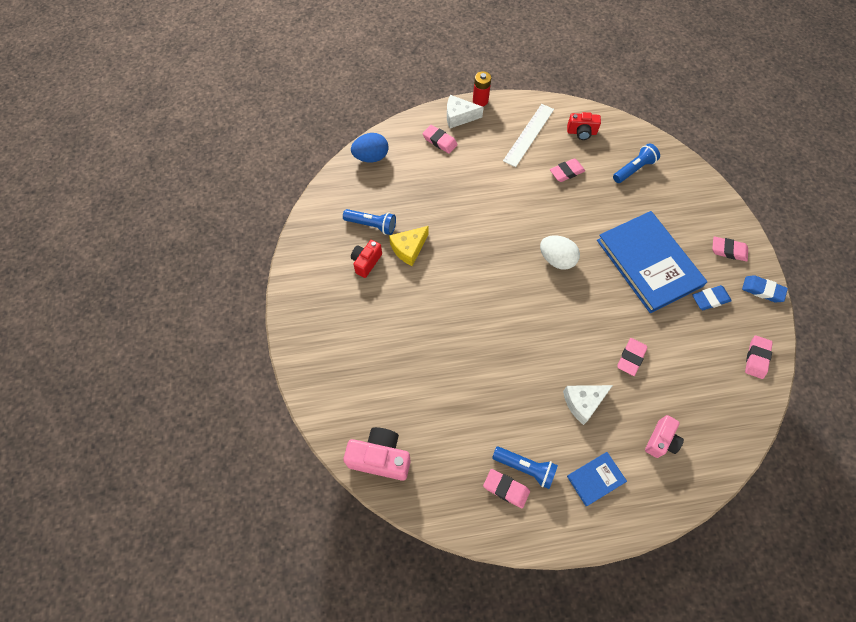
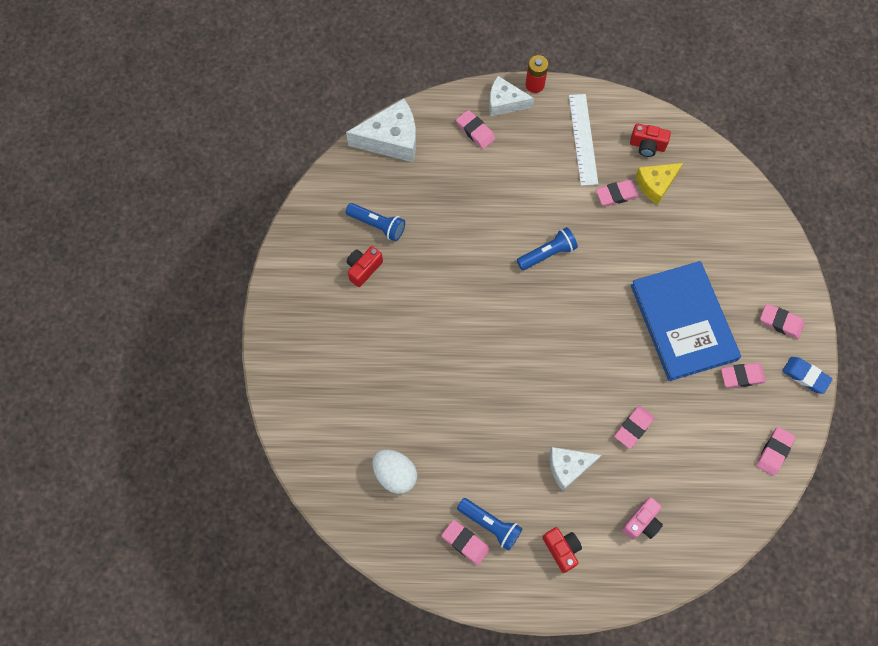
camera: 10 degrees right, 5 degrees up
pink camera [343,427,411,481] -> none
blue egg [351,133,389,162] -> white cheese [346,98,416,162]
yellow cheese [389,226,429,266] -> yellow cheese moved to [636,163,683,205]
white ruler [503,104,554,167] -> white ruler turned 45 degrees counterclockwise [569,94,598,186]
white egg [540,236,580,270] -> white egg moved to [372,449,417,494]
blue book [567,452,627,506] -> red camera [542,527,582,573]
blue flashlight [613,143,660,183] -> blue flashlight moved to [517,227,578,270]
blue eraser [692,285,732,310] -> pink eraser [721,363,766,388]

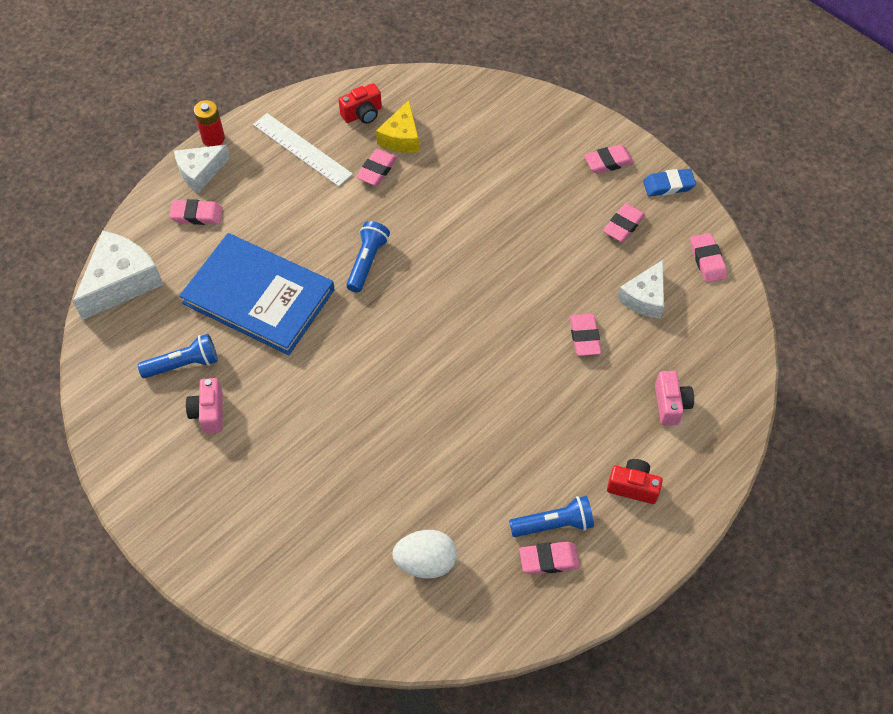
camera: 45 degrees left, 10 degrees down
red camera [347,246,383,287] -> pink camera [186,378,223,433]
white cheese [550,447,602,491] -> white cheese moved to [617,260,664,319]
blue book [631,261,741,381] -> blue book moved to [179,233,335,355]

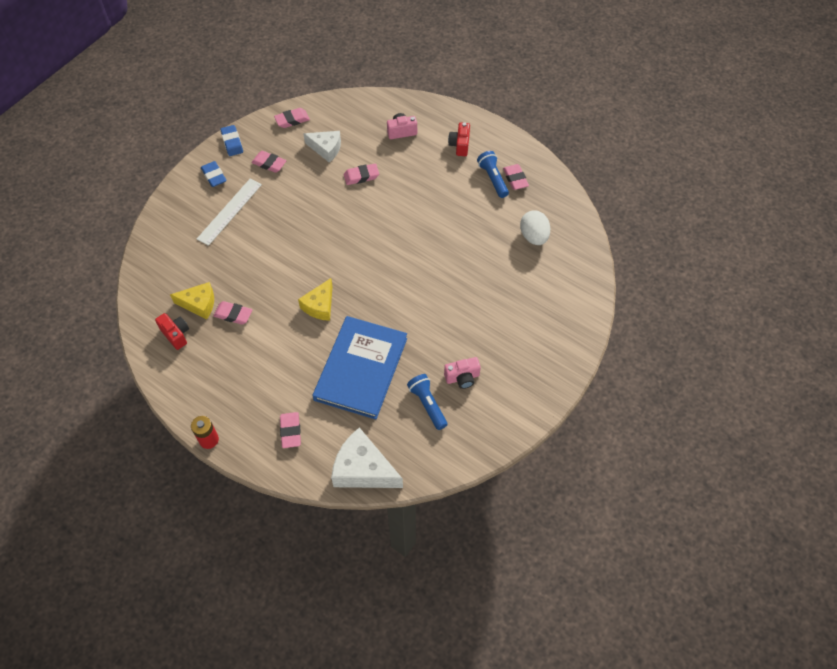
camera: 100 degrees left, 0 degrees up
white cheese [174,145,230,193] -> none
white ruler [253,113,353,187] -> white ruler moved to [197,179,262,246]
blue flashlight [346,221,390,293] -> yellow cheese [298,278,333,321]
pink eraser [584,144,634,174] -> blue eraser [201,161,227,187]

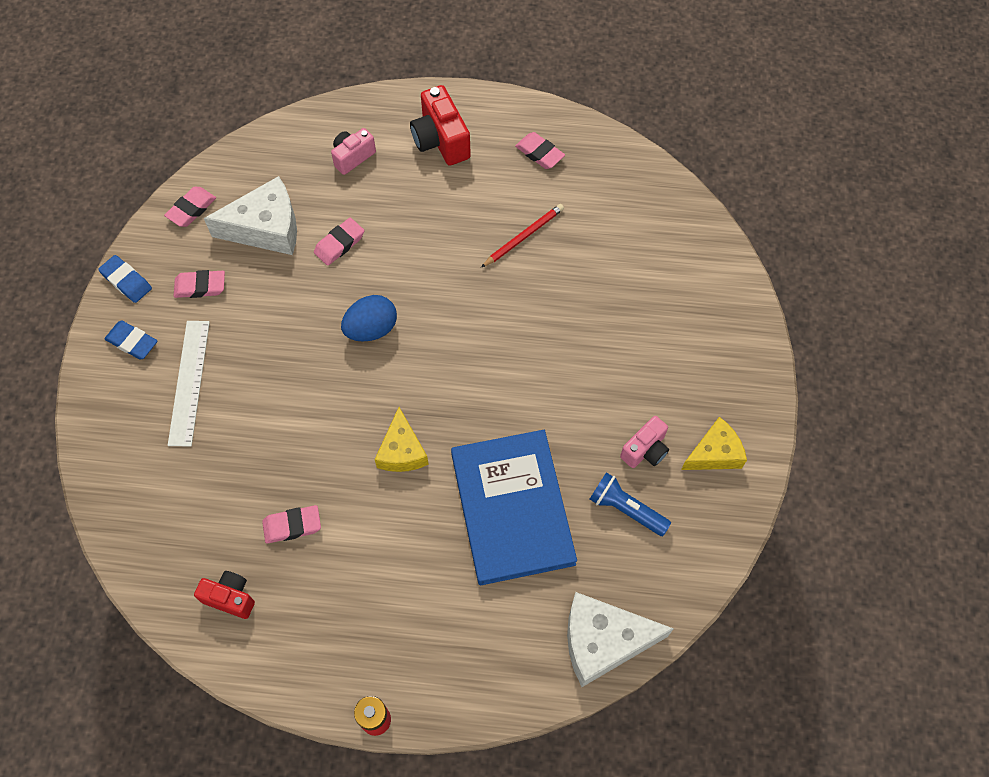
camera: 30 degrees left, 5 degrees up
yellow cheese [170,282,214,319] -> yellow cheese moved to [681,417,747,470]
pink eraser [280,412,301,448] -> none
white cheese [303,131,341,163] -> white cheese [204,176,297,255], size x1.54
red camera [448,122,470,156] -> red camera [410,85,471,166], size x1.58
blue flashlight [477,151,509,198] -> none
white egg [520,210,550,245] -> none
none -> blue egg [341,295,397,342]
none -> red pencil [481,204,564,267]

